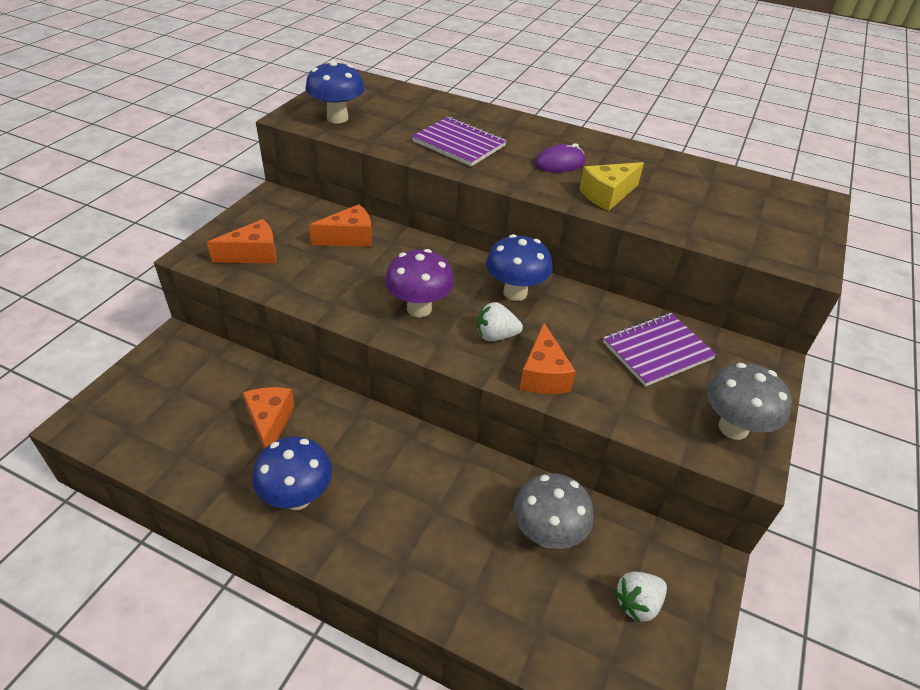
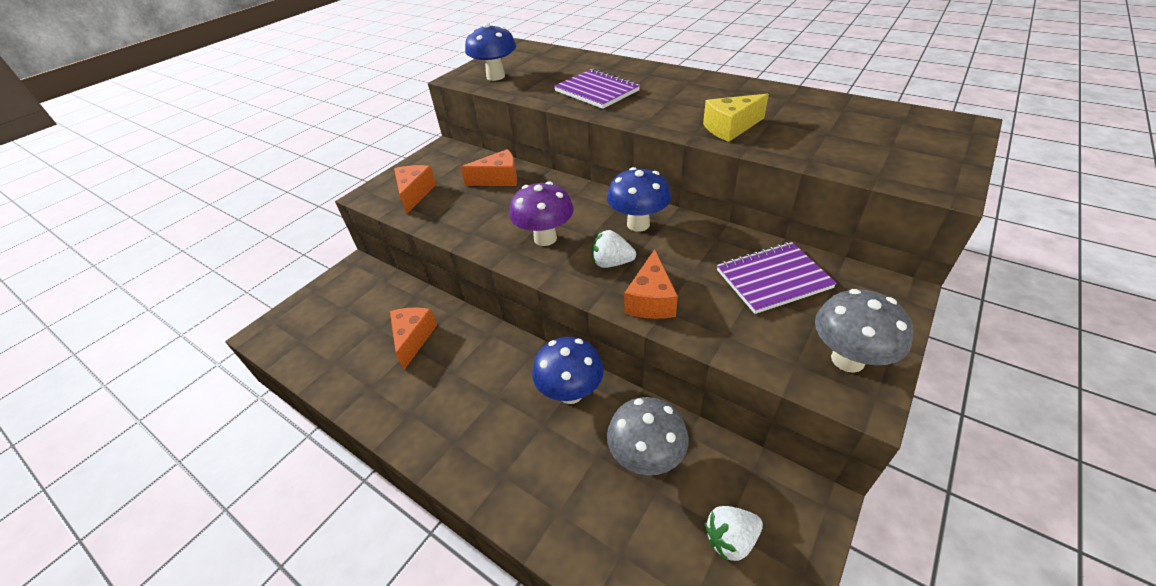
camera: 15 degrees right, 0 degrees up
orange cheese [207,219,277,263] -> orange cheese turned 75 degrees counterclockwise [394,165,436,214]
blue mushroom [252,437,332,510] -> blue mushroom moved to [532,337,604,404]
purple mouse [535,143,585,172] -> none

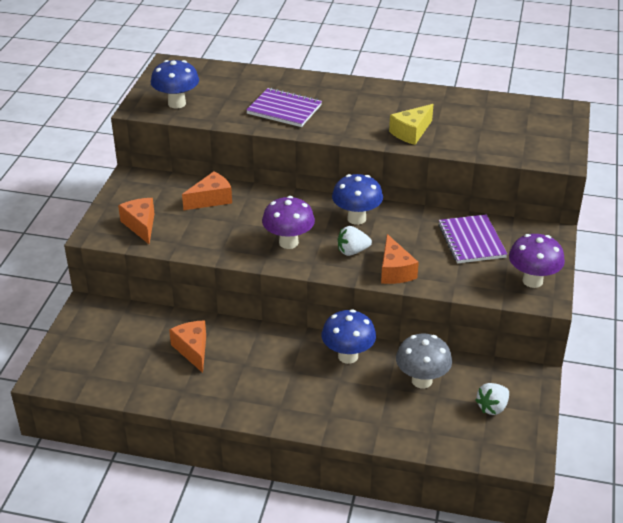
camera: 25 degrees left, 5 degrees down
purple notebook [717,242,837,314] -> purple notebook turned 60 degrees counterclockwise [438,214,507,263]
grey mushroom [815,289,913,373] -> purple mushroom [509,234,565,288]

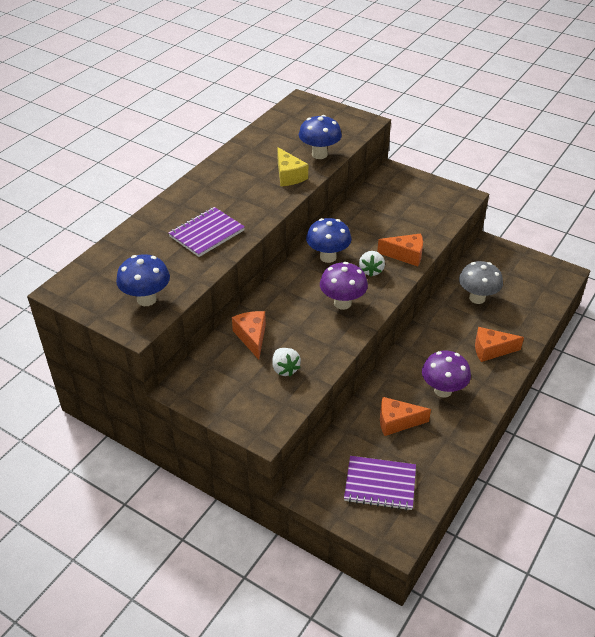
camera: 70 degrees left, 5 degrees up
orange cheese [118,198,155,244] -> orange cheese moved to [475,327,524,362]
blue mushroom [321,309,376,364] -> blue mushroom moved to [299,115,342,159]
purple notebook [438,214,507,263] -> purple notebook moved to [344,456,416,511]
white strawberry [475,383,509,415] -> white strawberry moved to [272,348,301,377]
purple mushroom [509,234,565,288] -> purple mushroom moved to [422,351,471,398]

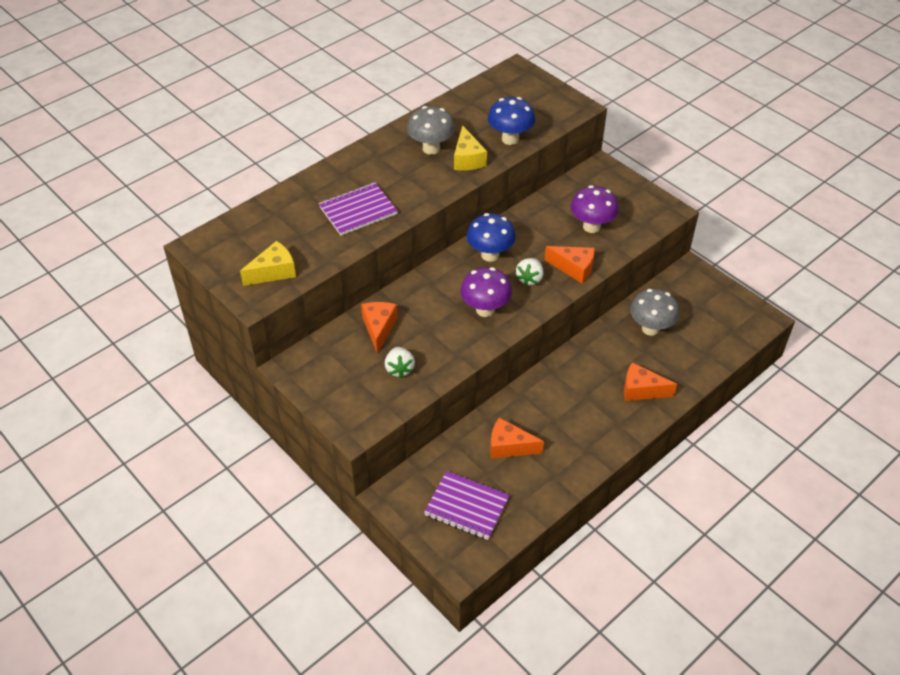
camera: 15 degrees right, 5 degrees up
blue mushroom [116,254,170,306] -> yellow cheese [240,241,296,286]
purple mushroom [422,351,471,398] -> purple mushroom moved to [570,185,619,233]
none -> grey mushroom [407,106,455,155]

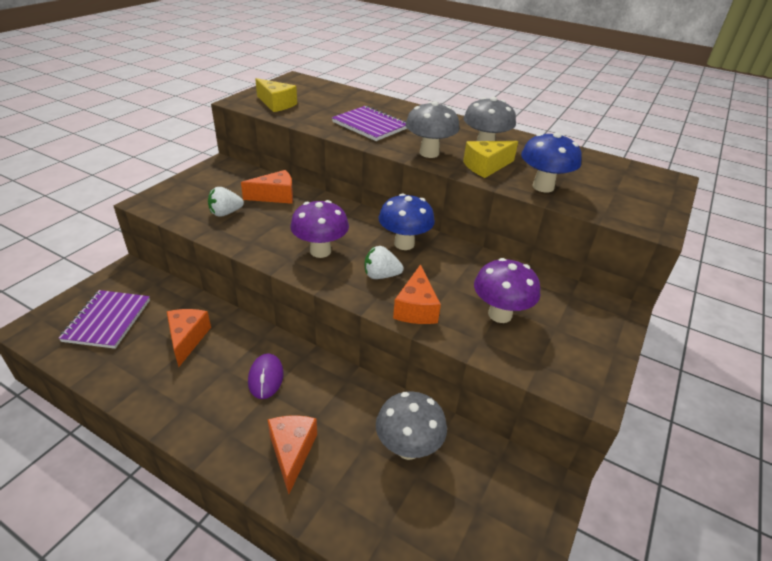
camera: 70 degrees right, 10 degrees down
none -> purple mouse [248,353,284,399]
none -> grey mushroom [405,101,459,158]

